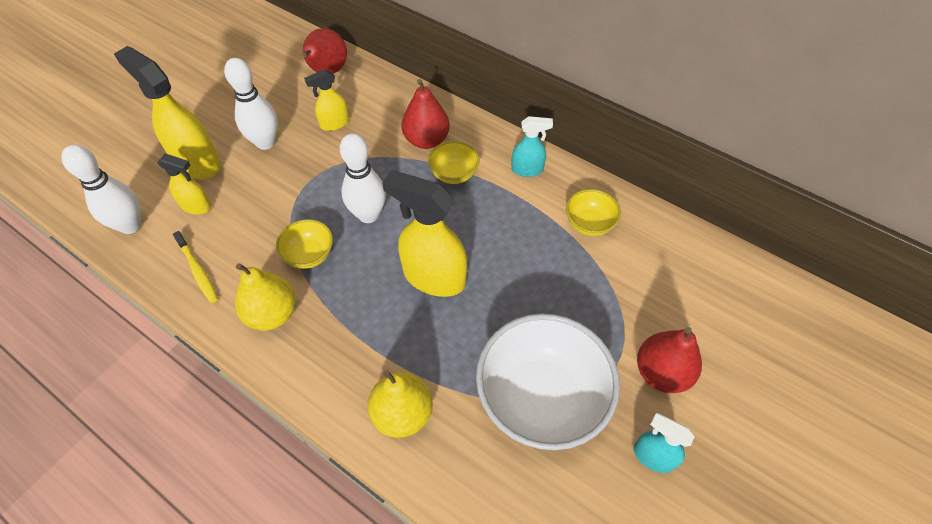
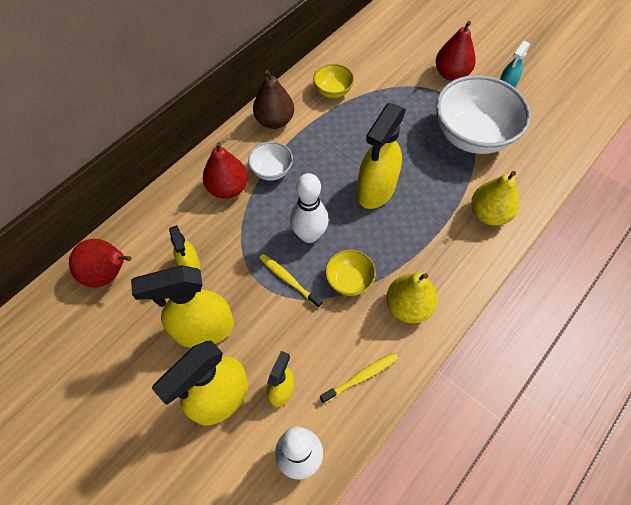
camera: 85 degrees left, 5 degrees up
white bowling pin [224,58,278,150] -> yellow spray bottle [131,265,234,348]
yellow bowl [428,141,480,184] -> white bowl [248,141,293,181]
turquoise spray bottle [511,116,553,177] -> brown pear [253,70,294,129]
none -> yellow toothbrush [259,254,322,308]

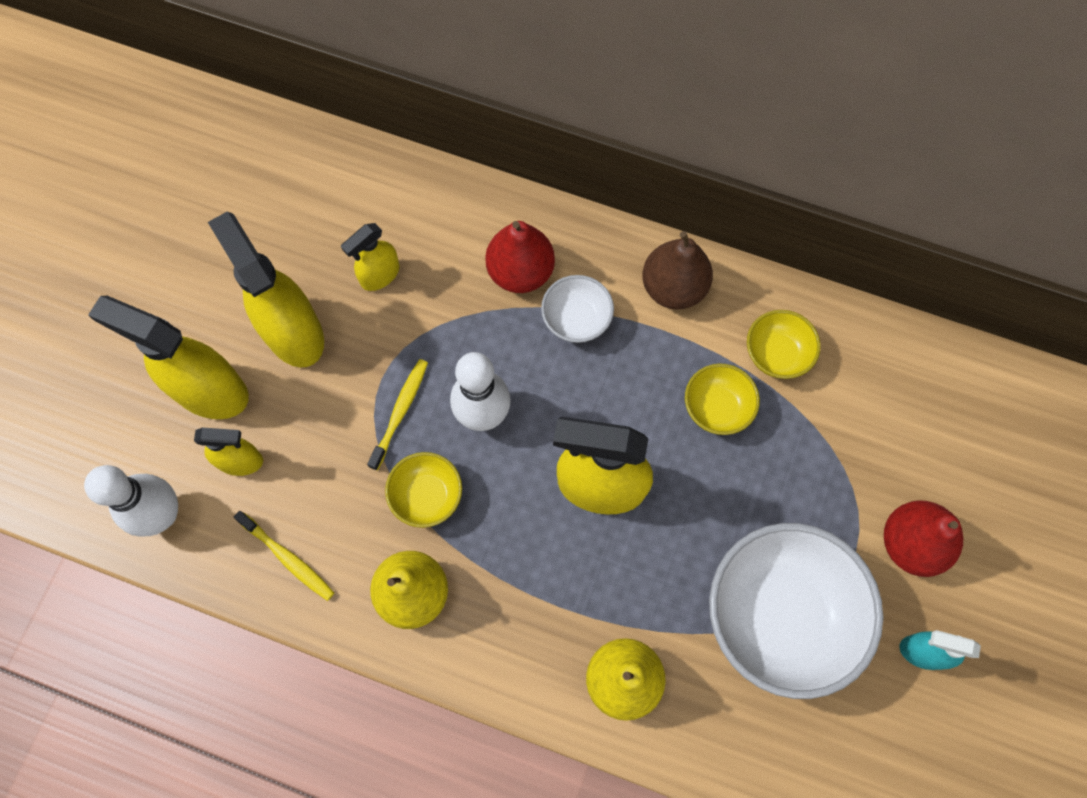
camera: 70 degrees right, 10 degrees up
red pear [69,239,131,288] -> none
none -> yellow bowl [685,363,760,435]

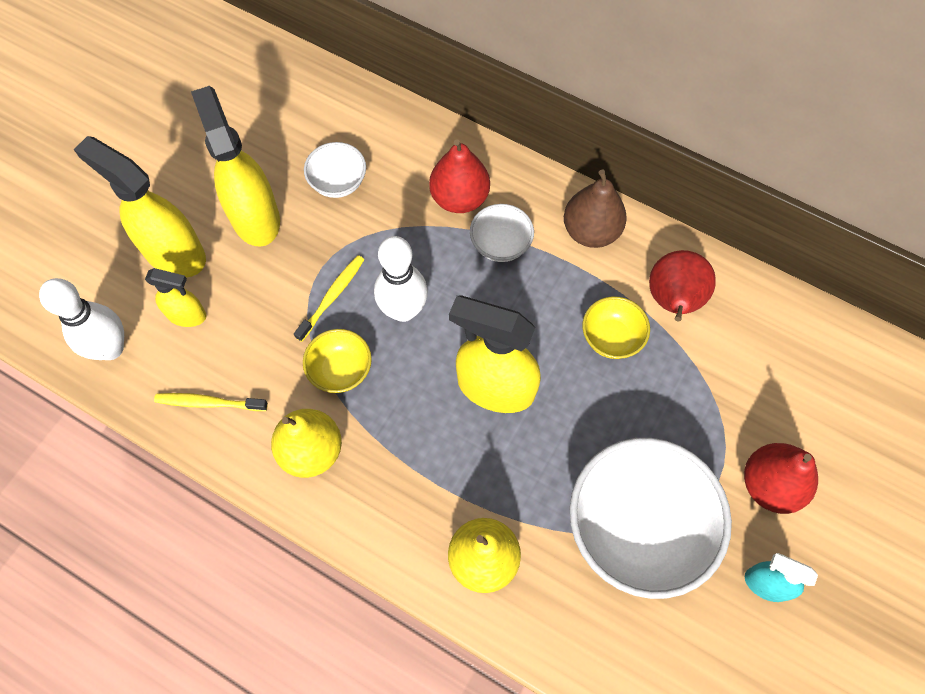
camera: 10 degrees right, 5 degrees down
yellow toothbrush [234,511,334,601] -> yellow toothbrush turned 135 degrees clockwise [154,393,268,411]
yellow spray bottle [341,223,399,291] -> white bowl [304,142,366,198]
yellow bowl [747,310,821,379] -> red pear [649,250,716,322]

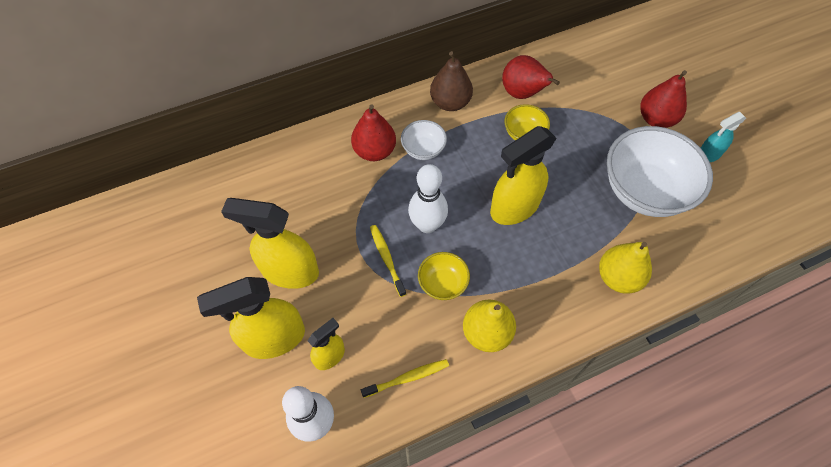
camera: 55 degrees left, 5 degrees down
yellow toothbrush [154,393,268,411] -> yellow toothbrush turned 150 degrees counterclockwise [361,359,449,398]
white bowl [304,142,366,198] -> none

